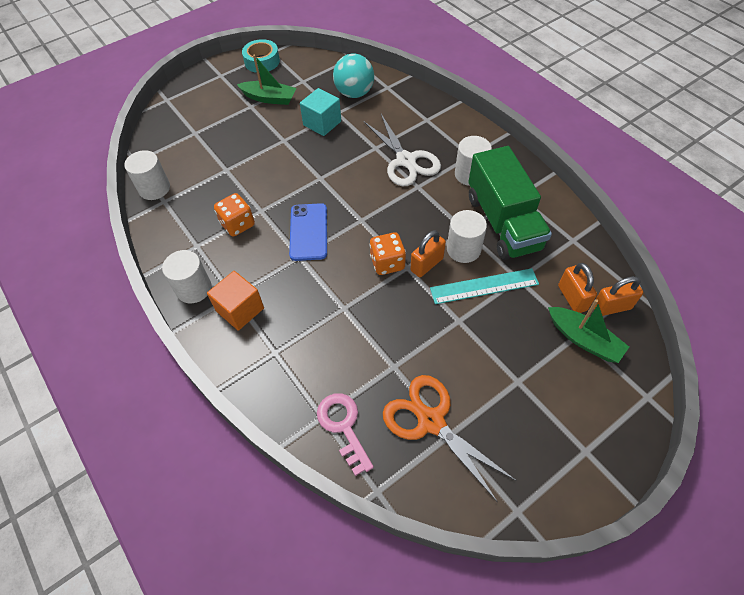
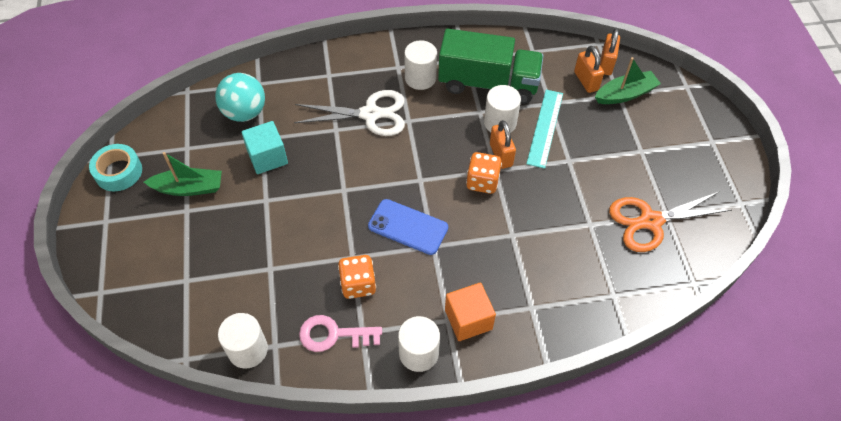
camera: 65 degrees left, 0 degrees up
green boat [237,54,297,105] -> green boat turned 45 degrees clockwise [144,152,222,196]
pink key [317,393,374,476] -> pink key moved to [299,315,382,352]
orange padlock [558,263,597,313] -> orange padlock turned 60 degrees clockwise [574,46,604,93]

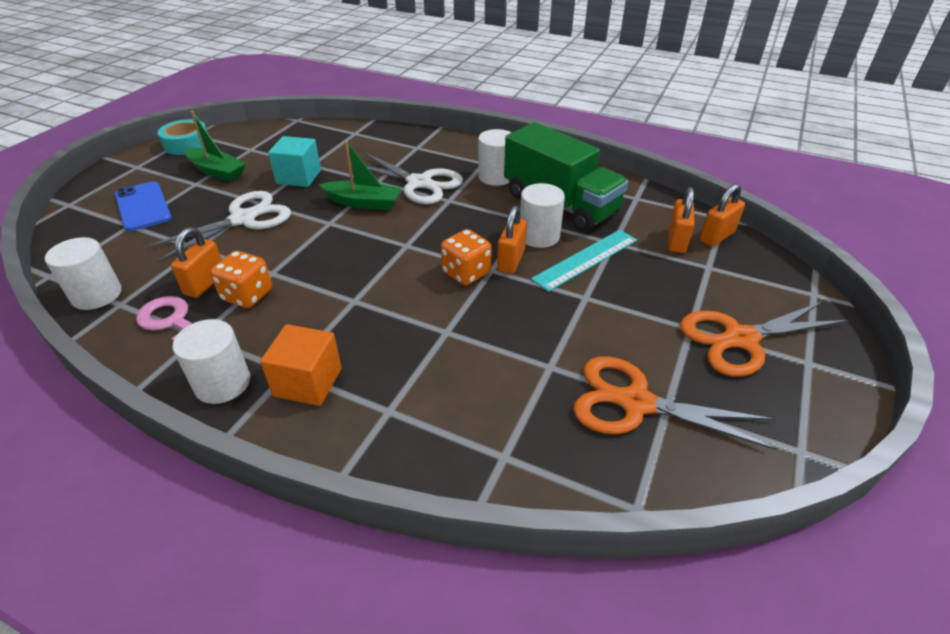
camera: 35 degrees right, 15 degrees down
turquoise ball [215,73,265,122] -> none
blue phone [368,199,448,255] -> blue phone moved to [115,181,172,231]
green boat [595,57,661,104] -> green boat moved to [319,141,402,210]
none -> white scissors [144,191,291,263]
none -> orange padlock [171,227,222,298]
none -> orange scissors [680,301,849,377]

